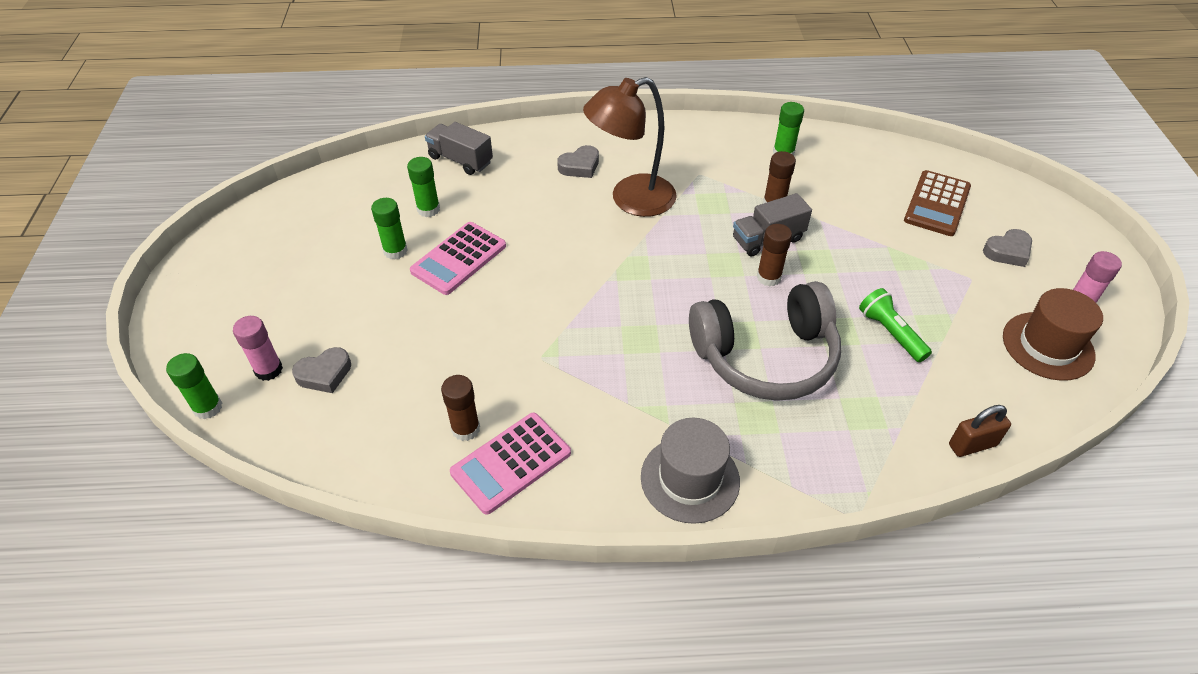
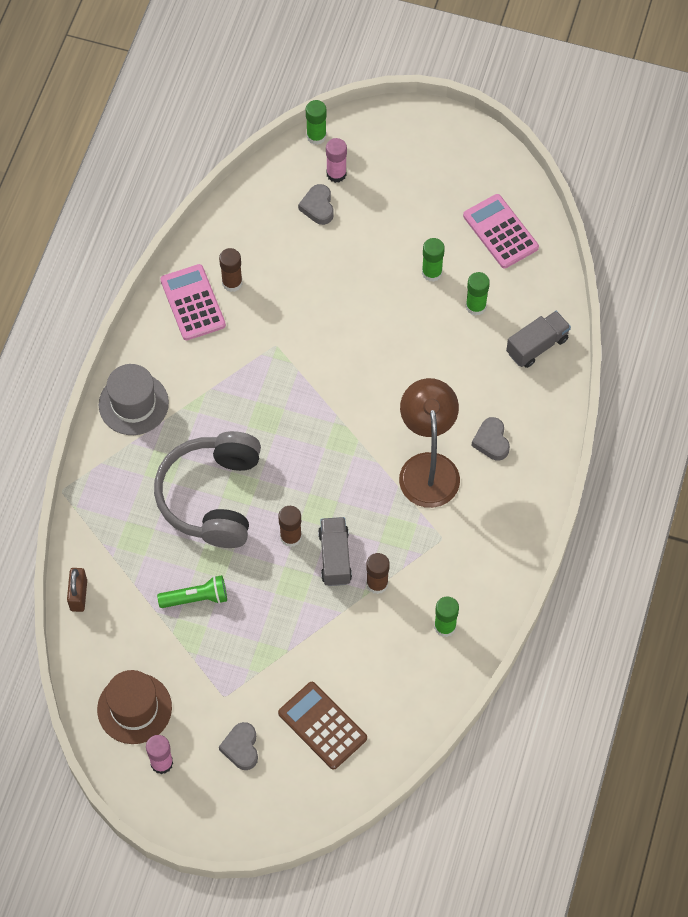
camera: 110 degrees right, 15 degrees up
pink calculator [410,222,506,295] -> pink calculator moved to [463,194,539,268]

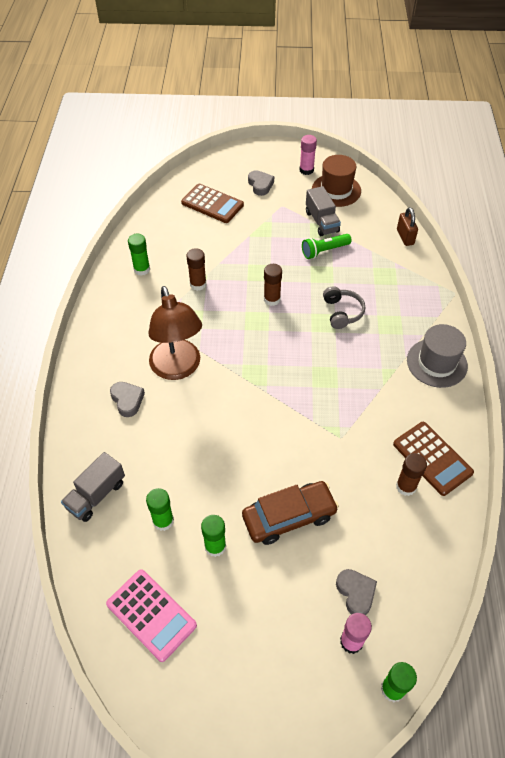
camera: 165 degrees right, 10 degrees down
grey headphones [154,431,261,548] -> grey headphones [323,286,365,329], size x0.48
pink calculator [160,264,226,340] -> brown calculator [393,422,474,496]
grey truck [318,517,352,586] -> grey truck moved to [306,186,341,236]
none -> brown car [242,481,339,545]

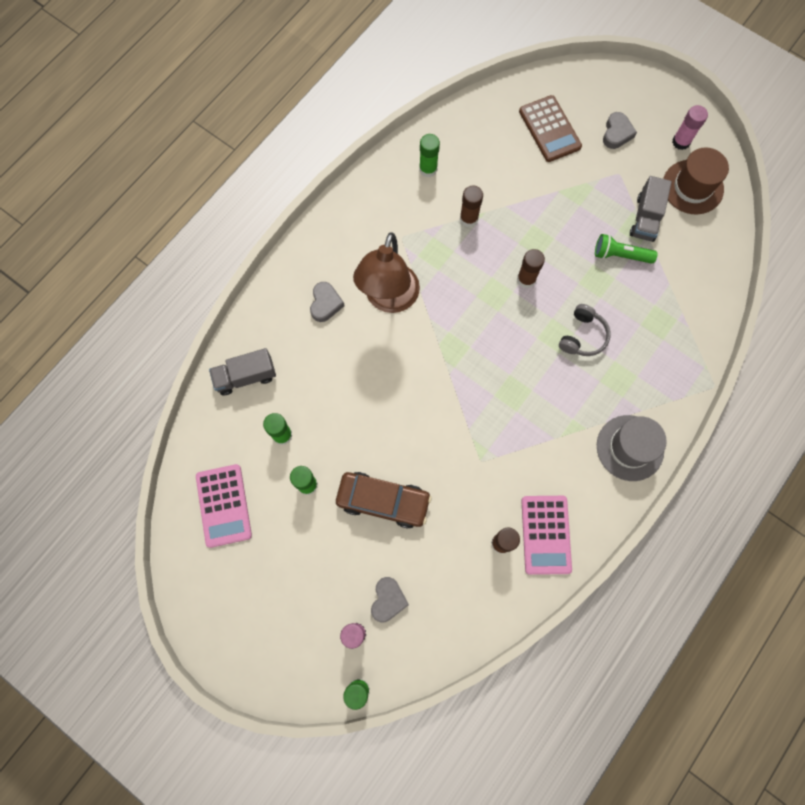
camera: 35 degrees right, 20 degrees up
brown calculator [393,422,474,496] -> pink calculator [521,496,572,575]
brown padlock [397,207,418,246] -> none

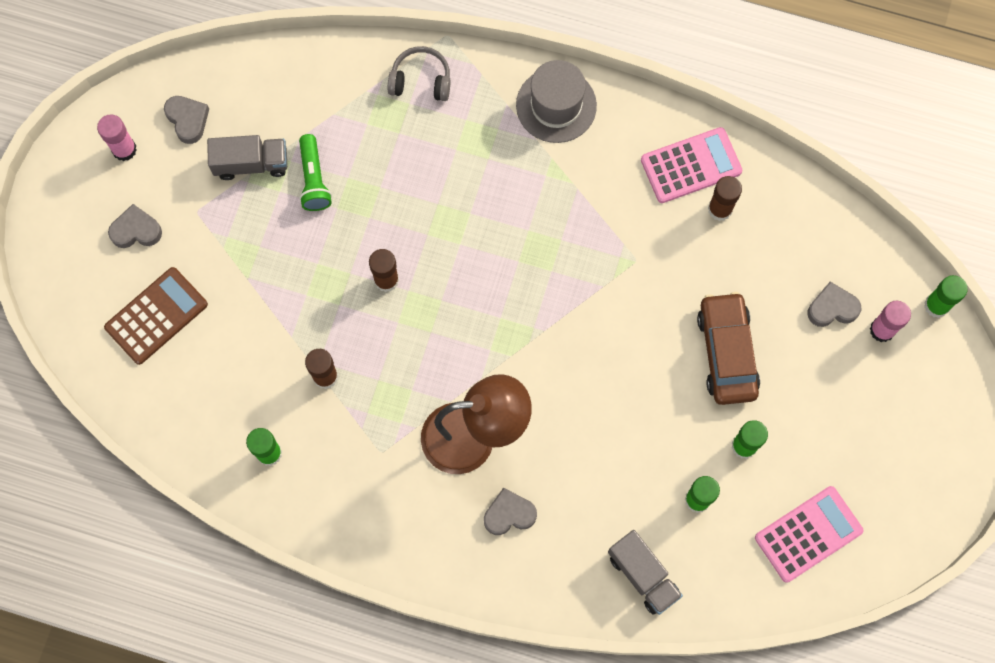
camera: 110 degrees left, 0 degrees up
grey headphones [559,304,611,356] -> grey headphones moved to [388,46,450,101]
brown hat [663,148,729,215] -> grey heart [164,96,209,144]

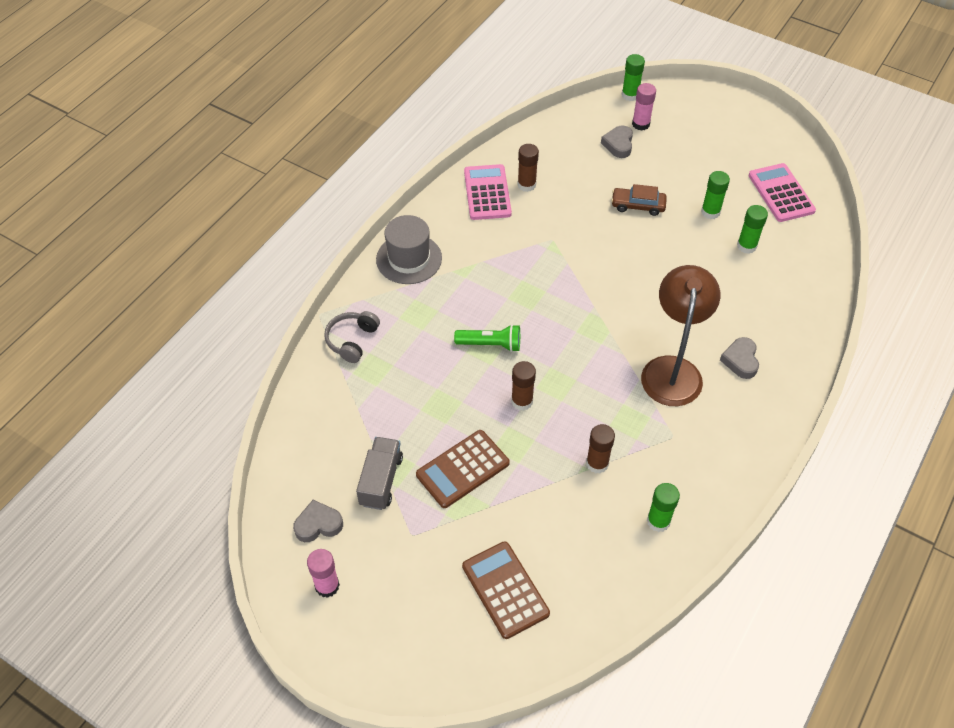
camera: 75 degrees left, 20 degrees down
grey heart [108,204,162,248] -> none
green flashlight [299,134,332,211] -> green flashlight moved to [454,324,520,352]
grey truck [608,530,683,615] -> none
brown car [697,292,760,405] -> brown car [611,184,667,216], size x0.64
none -> brown calculator [416,430,510,508]

